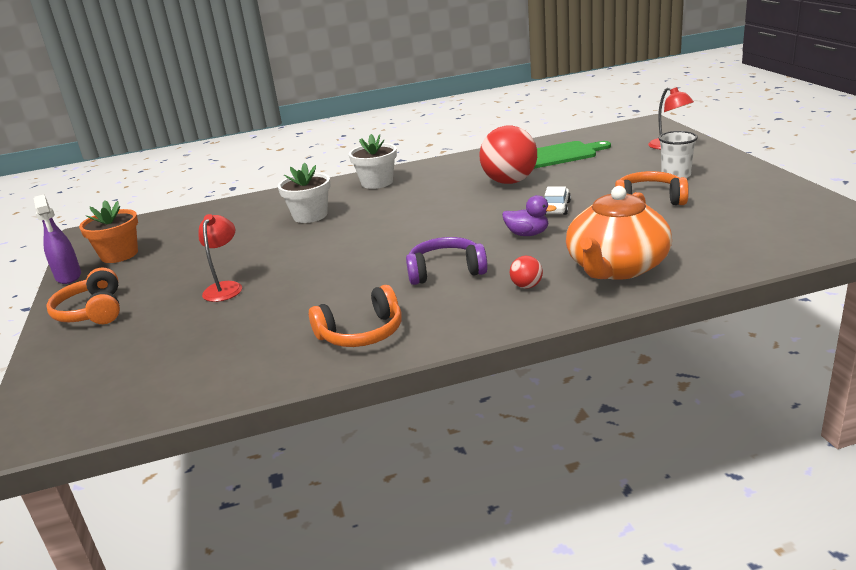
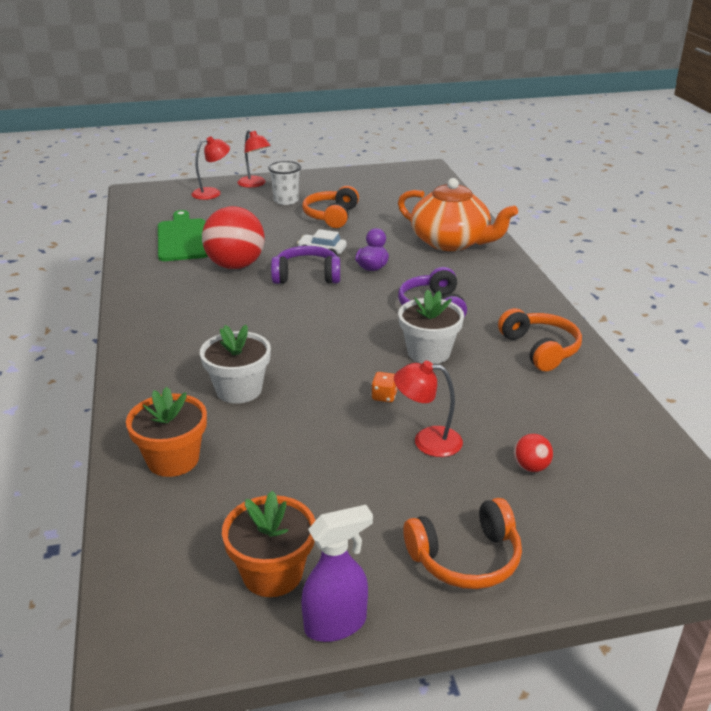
camera: 90 degrees left, 5 degrees up
white flower pot [349,134,397,189] -> white flower pot moved to [398,289,464,364]
red ball [510,256,543,289] -> red ball moved to [514,434,553,472]
none -> orange flower pot [126,387,207,477]
none -> red lamp [237,130,271,188]
none -> purple headphones [271,246,340,284]
none -> orange dice [371,372,397,402]

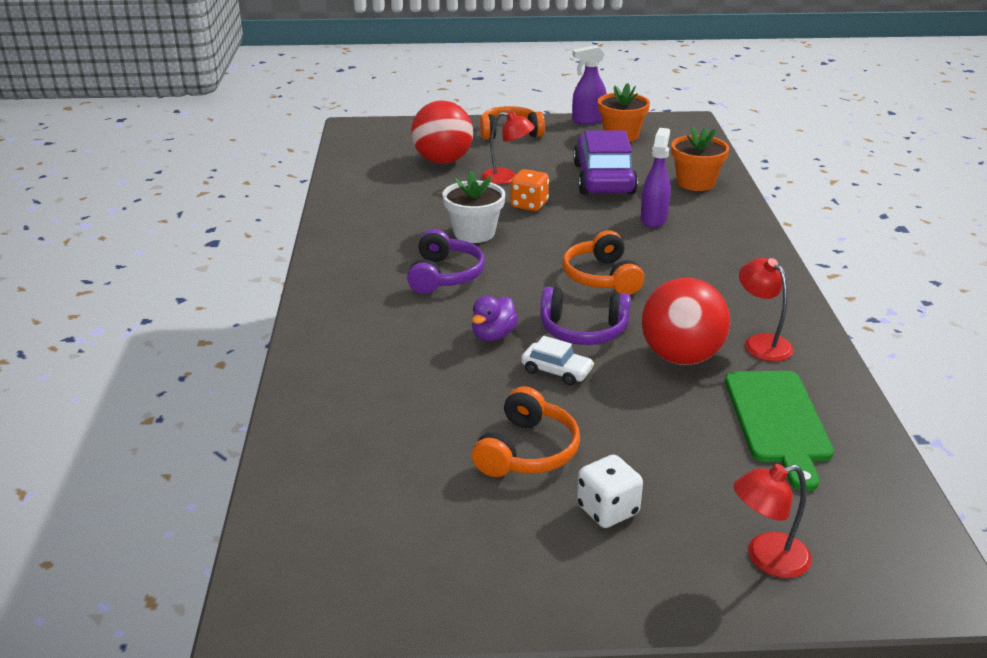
camera: 170 degrees left, 0 degrees up
white flower pot [200,325,271,404] -> purple spray bottle [641,128,671,228]
red lamp [237,130,271,188] -> red lamp moved to [739,258,794,361]
white cup [268,161,301,205] -> white dice [577,455,643,528]
orange dice [371,372,397,402] -> orange dice [510,169,549,211], size x1.64
orange teapot [398,178,518,251] -> none
orange headphones [498,308,582,371] -> orange headphones moved to [562,230,645,295]
red ball [514,434,553,472] -> red ball [411,100,473,164], size x2.32
none -> purple car [573,130,638,195]

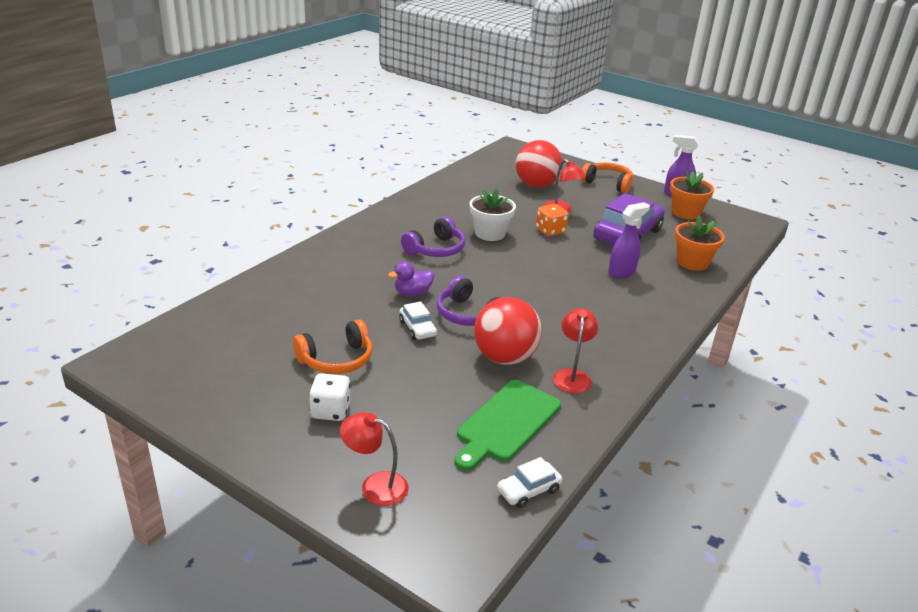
camera: 35 degrees right, 0 degrees up
orange headphones [562,230,645,295] -> none
none -> white car [497,457,562,508]

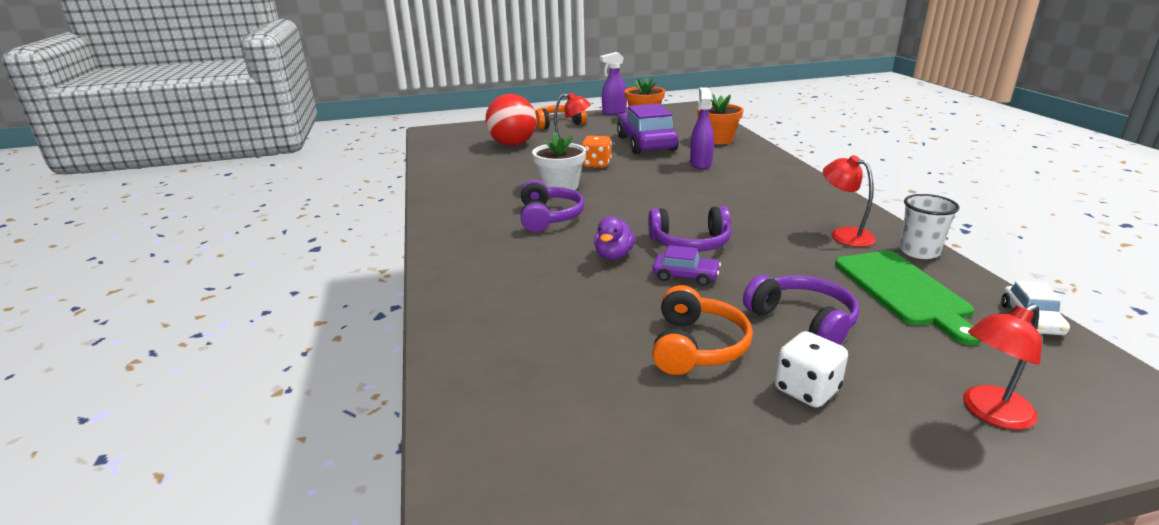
camera: 45 degrees left, 5 degrees down
white car [399,301,437,340] -> purple car [652,245,721,286]
red ball [474,297,542,365] -> none
none -> purple headphones [743,275,859,345]
none -> white cup [899,194,959,259]

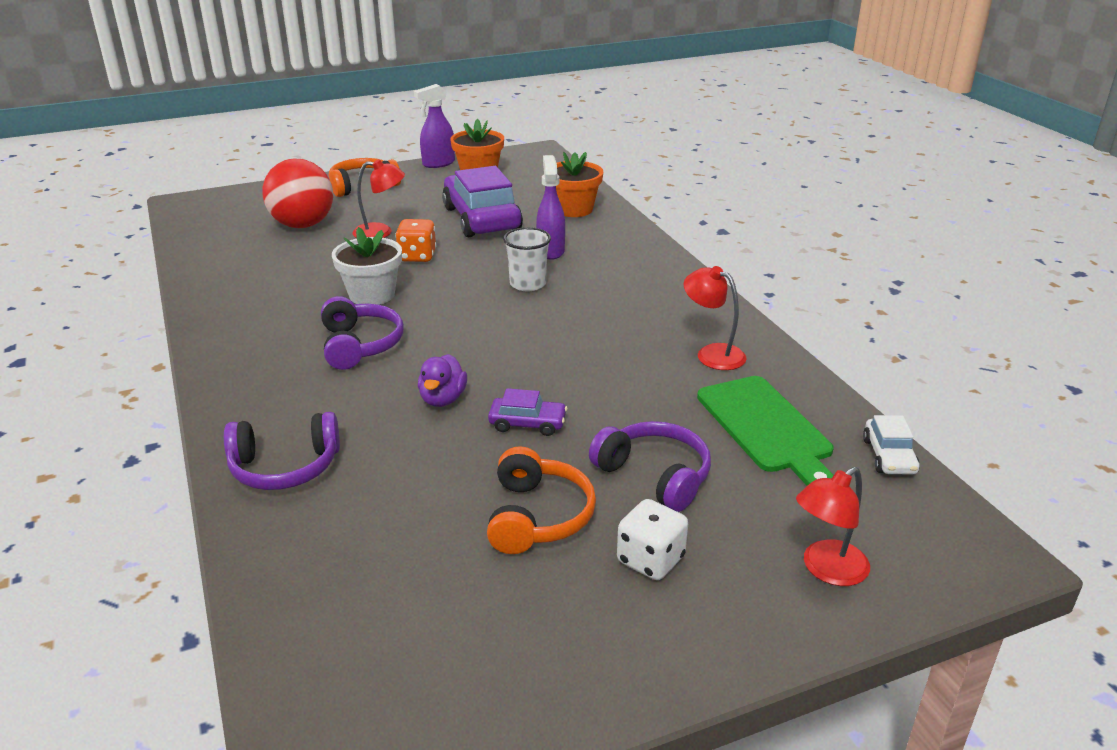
camera: 10 degrees left, 5 degrees up
purple headphones [648,206,731,252] -> purple headphones moved to [224,412,340,490]
white cup [899,194,959,259] -> white cup moved to [503,227,551,291]

